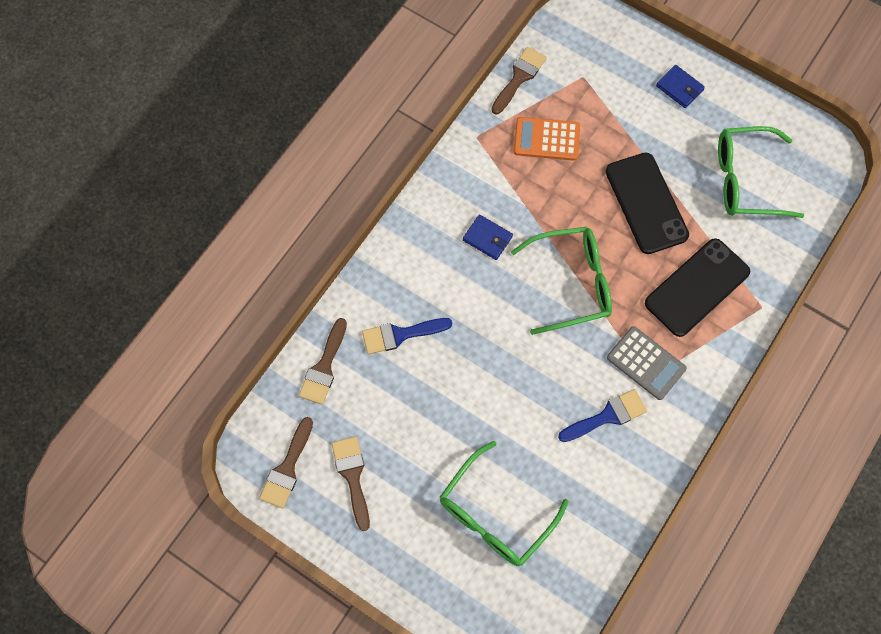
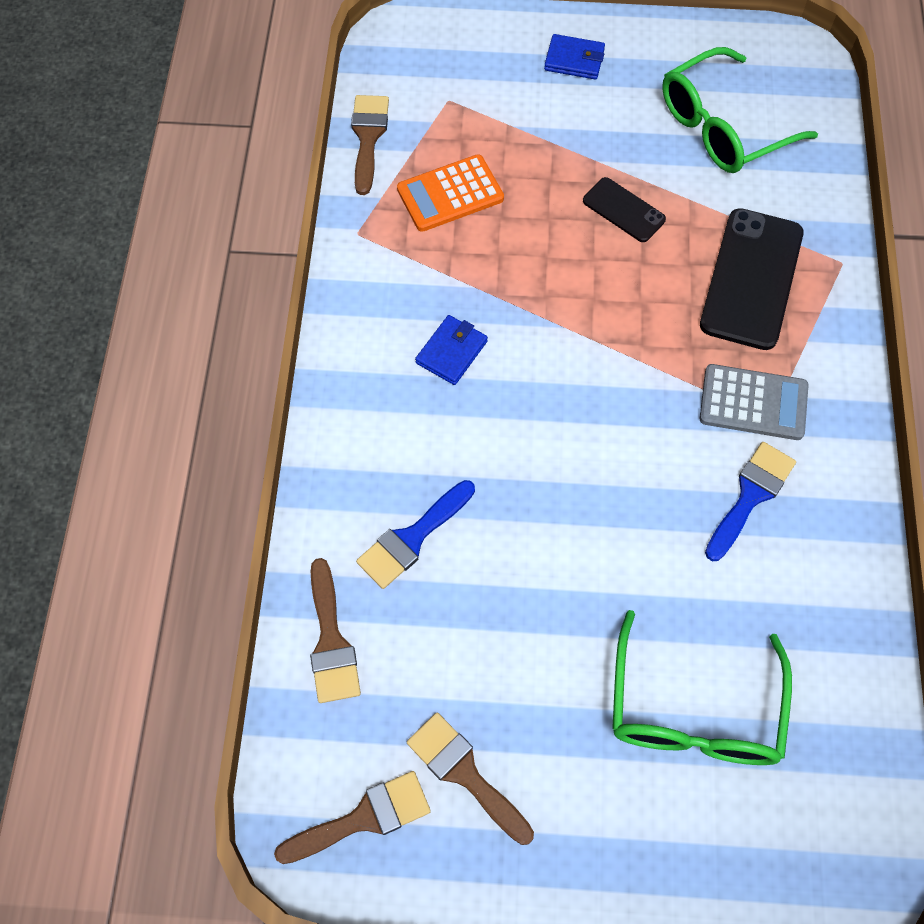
camera: 30 degrees left, 5 degrees down
brown brush [259,417,313,508] -> brown brush turned 105 degrees counterclockwise [274,771,431,864]
blue wallet [463,215,513,260] -> blue wallet turned 60 degrees counterclockwise [415,315,488,385]
green glasses [511,227,612,335] -> none
black phone [606,152,689,254] -> black phone [583,177,666,242], size x0.54

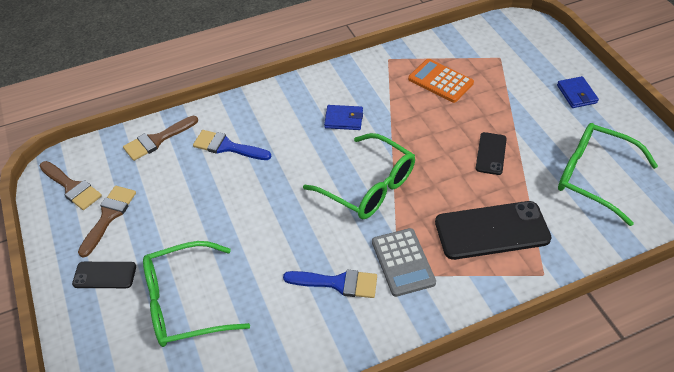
camera: 65 degrees right, 15 degrees down
brown brush [351,95,389,195] -> none
none -> black phone [72,262,136,288]
none -> green glasses [303,133,415,219]

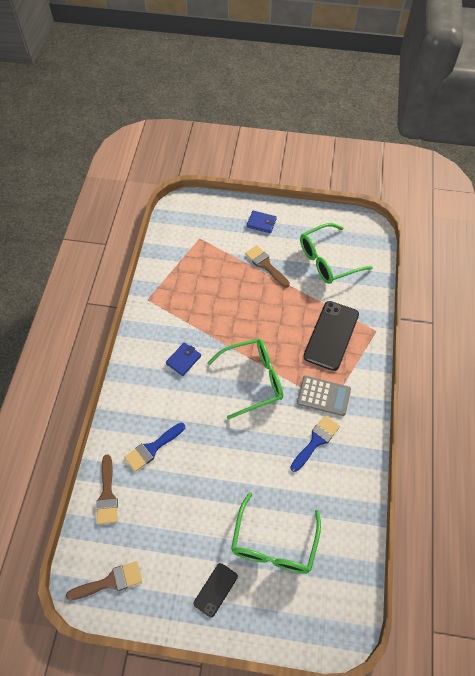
camera: 60 degrees left, 10 degrees up
brown brush [78,186,136,258] -> brown brush moved to [245,245,290,288]
orange calculator [408,59,474,103] -> none
black phone [475,132,507,175] -> none

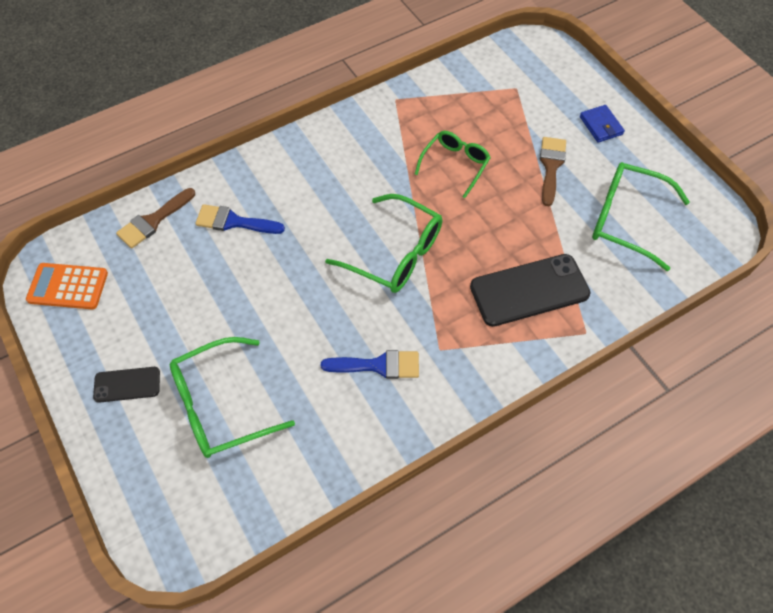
camera: 50 degrees right, 0 degrees up
brown brush [66,561,142,601] -> orange calculator [26,263,108,309]
blue wallet [166,342,201,376] -> none
grey calculator [297,376,351,416] -> none
none -> green glasses [415,131,491,198]

